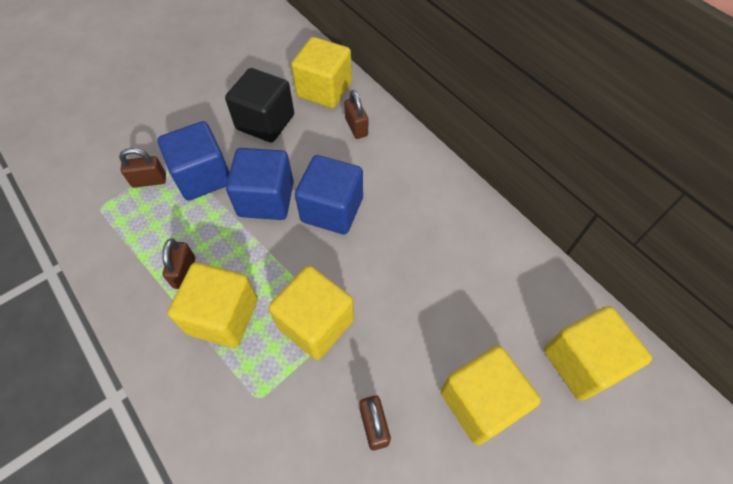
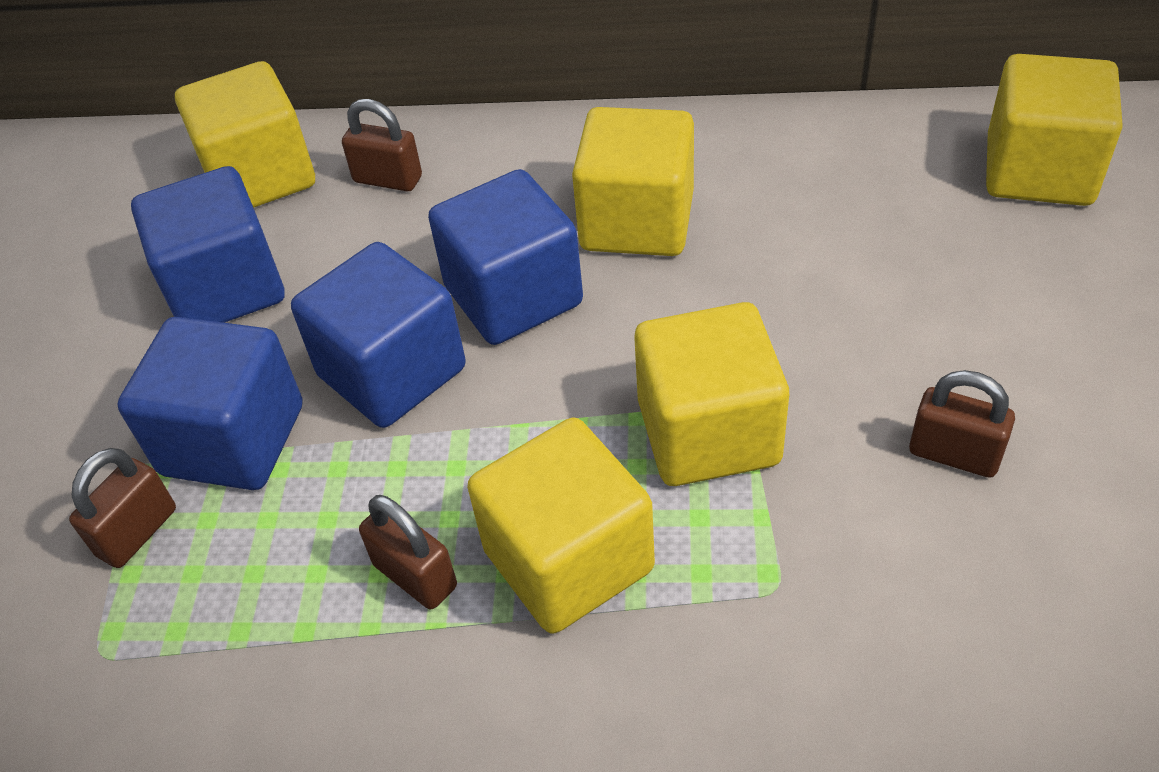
camera: 45 degrees left, 10 degrees down
black cube [225,68,294,143] -> blue cube [131,166,285,323]
yellow cube [441,346,541,445] -> yellow cube moved to [572,107,694,256]

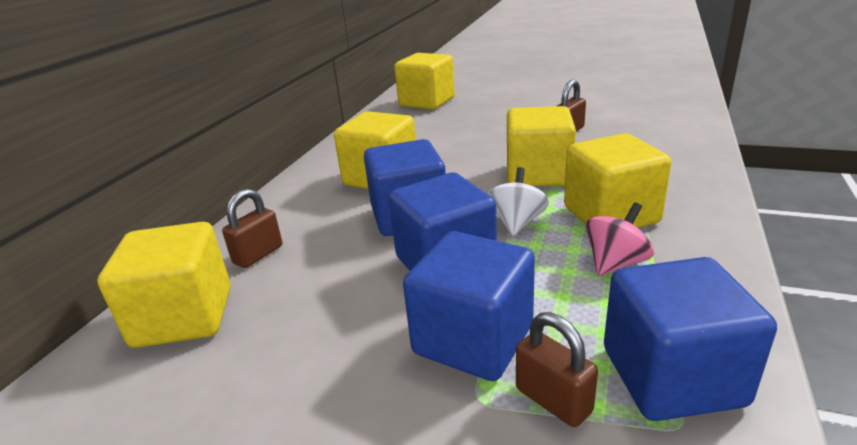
camera: 75 degrees left, 20 degrees down
blue cube [131,166,285,323] -> blue cube moved to [604,257,777,421]
brown padlock [359,495,457,609] -> pink spinning top [586,202,654,276]
none -> white spinning top [488,167,549,236]

